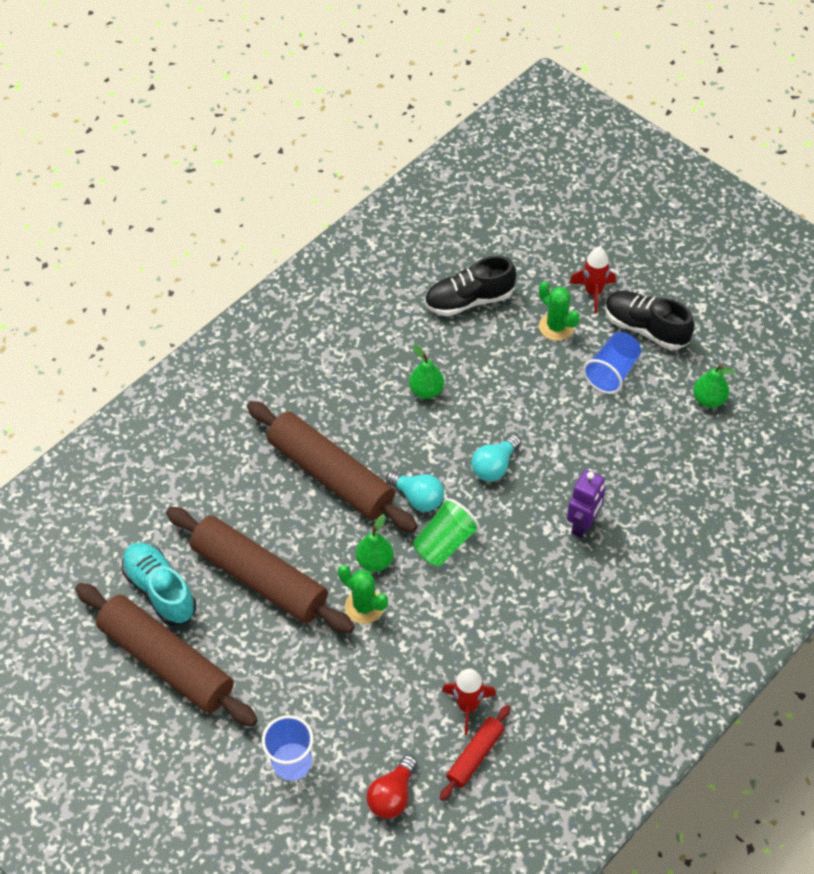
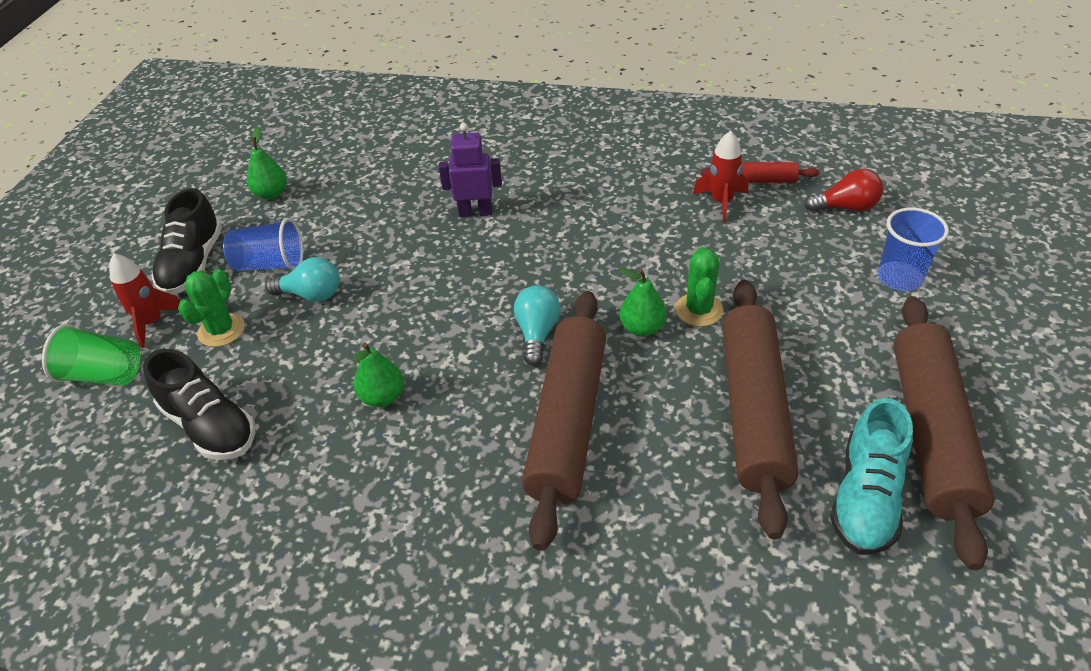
camera: 120 degrees left, 10 degrees down
green cup [413,498,480,566] -> green cup moved to [42,324,141,386]
turquoise light bulb [471,435,521,481] -> turquoise light bulb moved to [265,257,340,302]

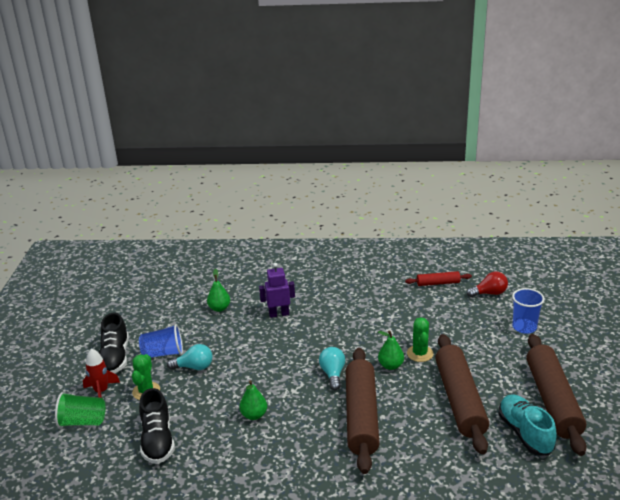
camera: 10 degrees left, 15 degrees down
black shoe [143,349,255,460] -> black shoe turned 45 degrees clockwise [139,388,175,464]
green pear [247,127,287,200] -> green pear moved to [207,269,230,312]
red rocket [693,131,748,223] -> none
turquoise shoe [830,398,913,555] -> turquoise shoe turned 150 degrees clockwise [498,394,556,456]

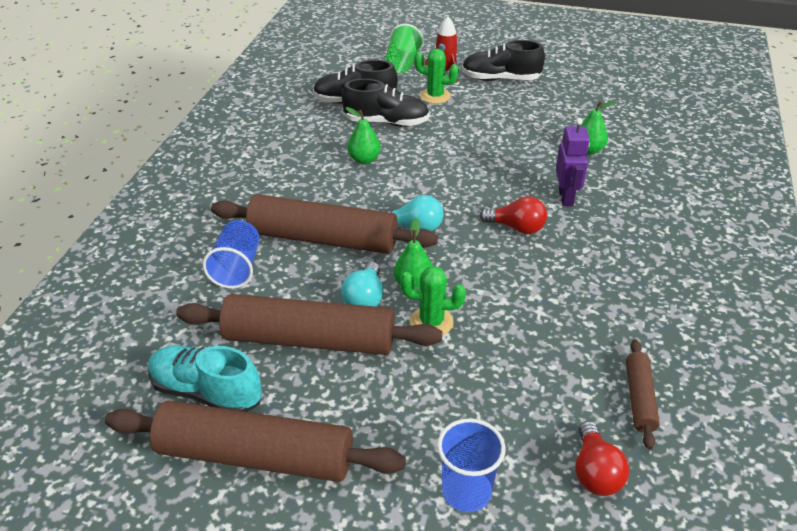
camera: 100 degrees right, 10 degrees up
blue cup [139,324,183,357] -> blue cup moved to [203,220,260,289]
turquoise light bulb [167,344,212,370] -> turquoise light bulb moved to [341,262,383,307]
red rolling pin [405,271,472,286] -> brown rolling pin [626,339,660,450]
turquoise shoe [498,394,556,456] -> turquoise shoe turned 150 degrees counterclockwise [148,345,262,412]
none -> black shoe [342,79,429,127]
none -> red light bulb [480,196,547,234]

